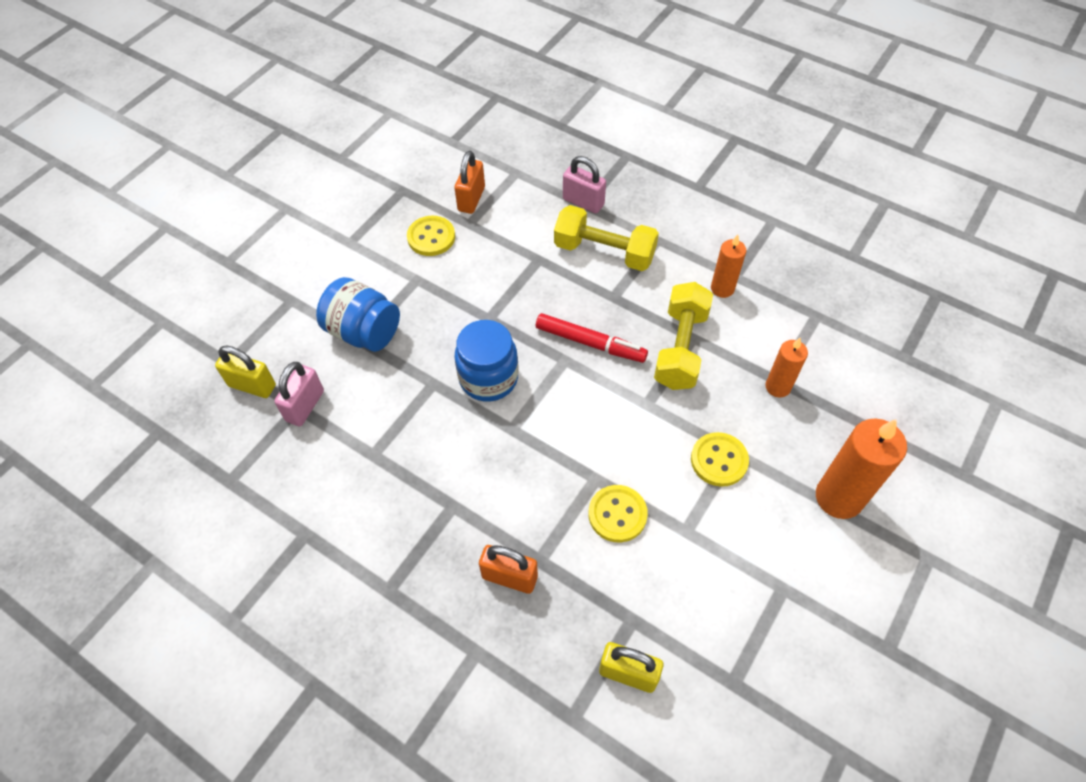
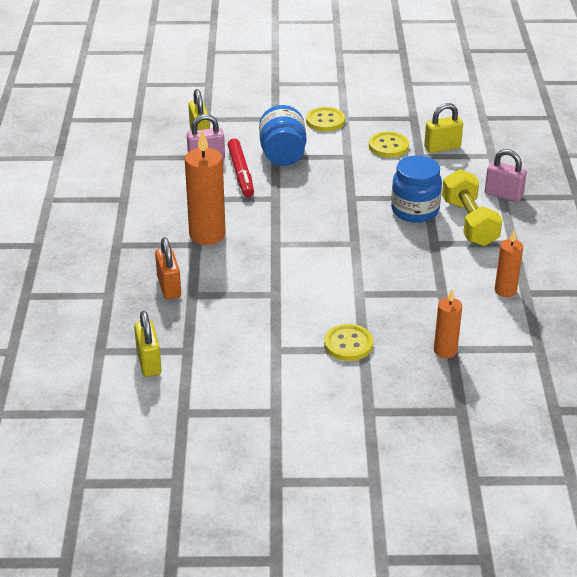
camera: 55 degrees right, 20 degrees down
orange padlock [455,151,485,214] -> yellow padlock [424,103,463,153]
blue jar [455,320,519,402] -> blue jar moved to [391,155,442,223]
red marker [536,313,648,363] -> red marker moved to [228,138,254,197]
pink padlock [563,156,606,213] -> pink padlock turned 60 degrees counterclockwise [485,149,527,202]
yellow button [589,485,648,542] -> yellow button moved to [306,107,345,132]
yellow dumbbell [654,282,713,390] -> none
orange candle [816,419,907,519] -> orange candle moved to [185,130,226,245]

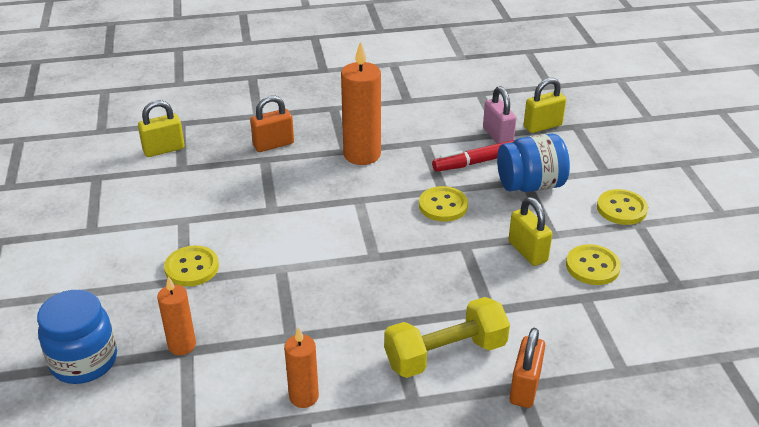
camera: 80 degrees right, 0 degrees up
blue jar [391,155,442,223] -> blue jar moved to [37,290,117,384]
yellow padlock [424,103,463,153] -> yellow padlock moved to [508,197,553,266]
pink padlock [485,149,527,202] -> orange padlock [510,328,545,408]
none -> yellow button [419,186,468,222]

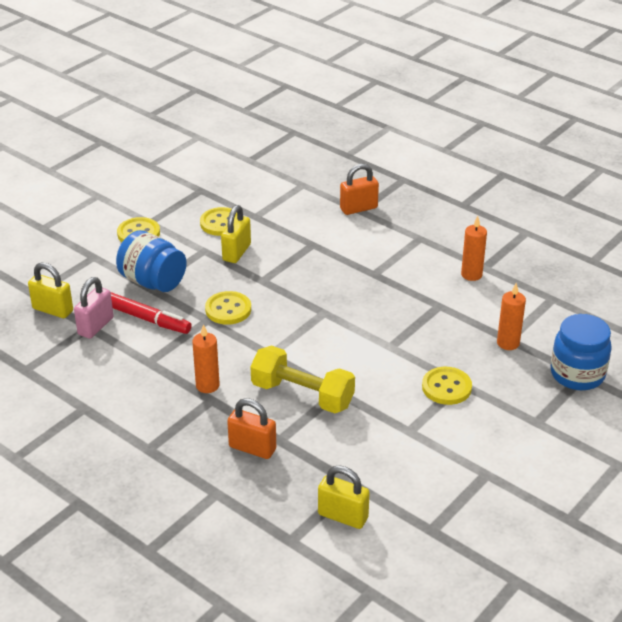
camera: 130 degrees left, 0 degrees up
orange candle [341,41,381,165] -> orange candle [192,324,220,393], size x0.58
yellow dumbbell [384,297,510,378] -> yellow dumbbell moved to [250,345,355,413]

